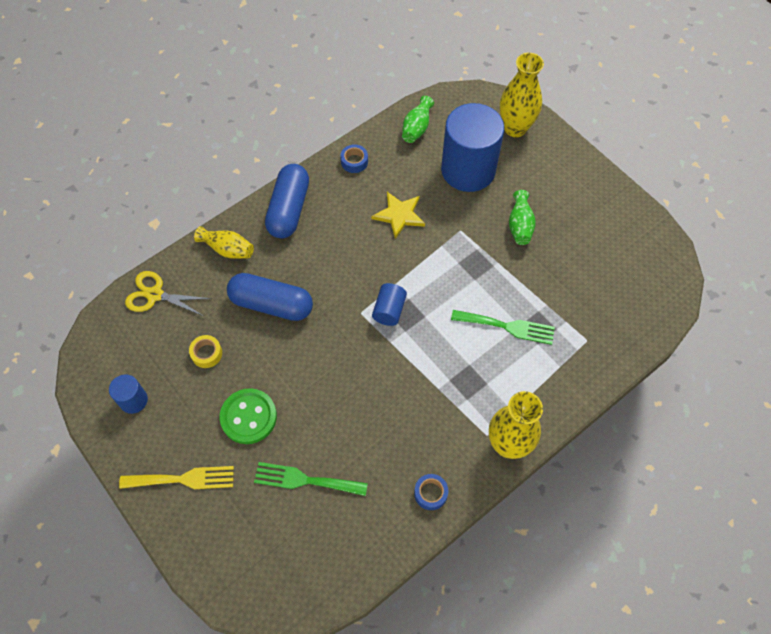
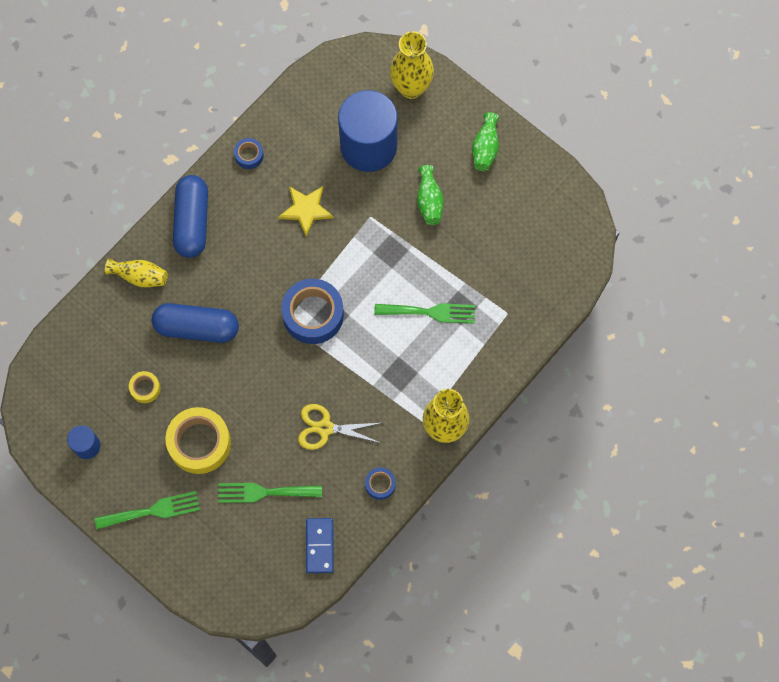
camera: 10 degrees left, 10 degrees up
yellow fork [119,466,234,489] -> green fork [95,491,200,529]
yellow scissors [125,271,212,316] -> yellow scissors moved to [298,404,381,450]
green button [220,388,277,444] -> yellow tape [165,407,231,474]
blue cylinder [372,283,407,326] -> blue tape [281,279,344,344]
green vase [402,96,434,143] -> green vase moved to [472,112,499,171]
none -> blue domino [306,518,334,573]

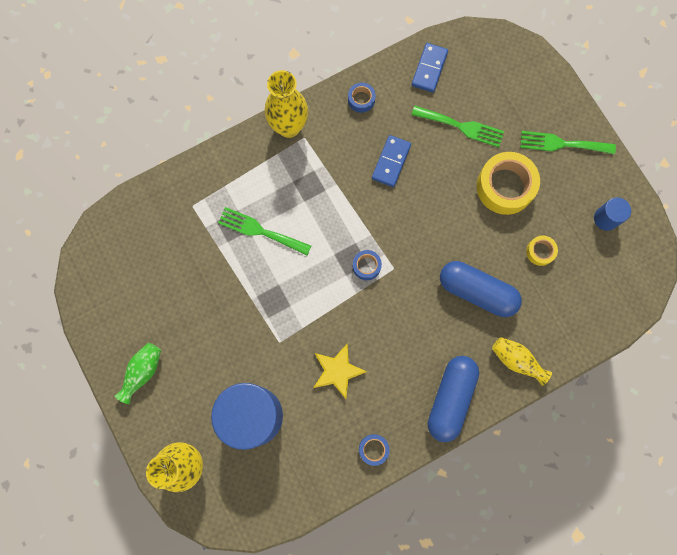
camera: 160 degrees left, 5 degrees up
blue tape [281,279,344,344] -> blue tape [353,250,382,280], size x0.48
yellow scissors [298,404,381,450] -> blue domino [372,135,411,187]
green vase [417,165,444,225] -> none

